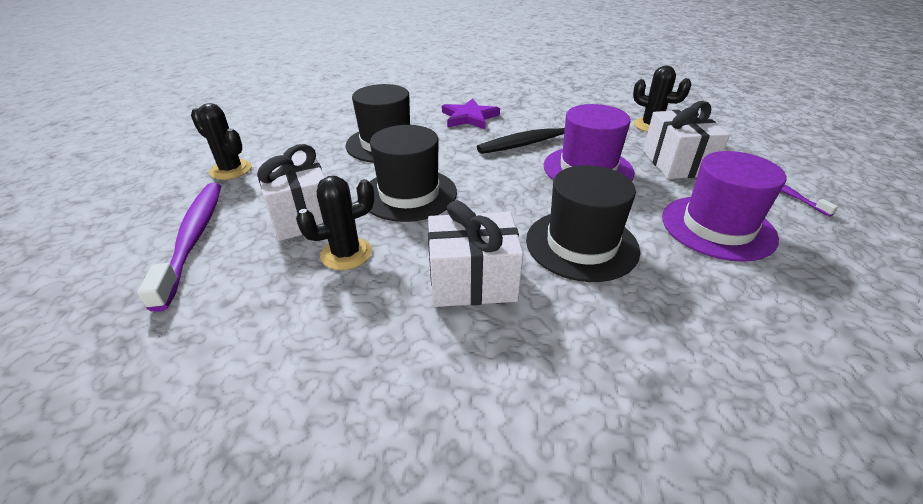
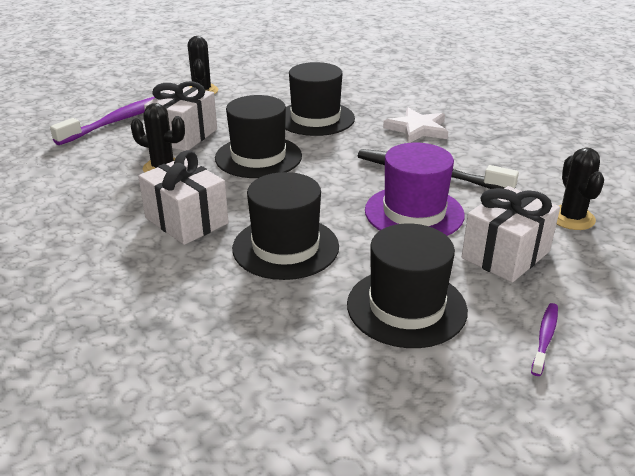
camera: 50 degrees right, 5 degrees down
purple star [442,98,500,129] -> white star [383,108,448,143]
purple hat [662,151,786,262] -> black hat [347,223,468,348]

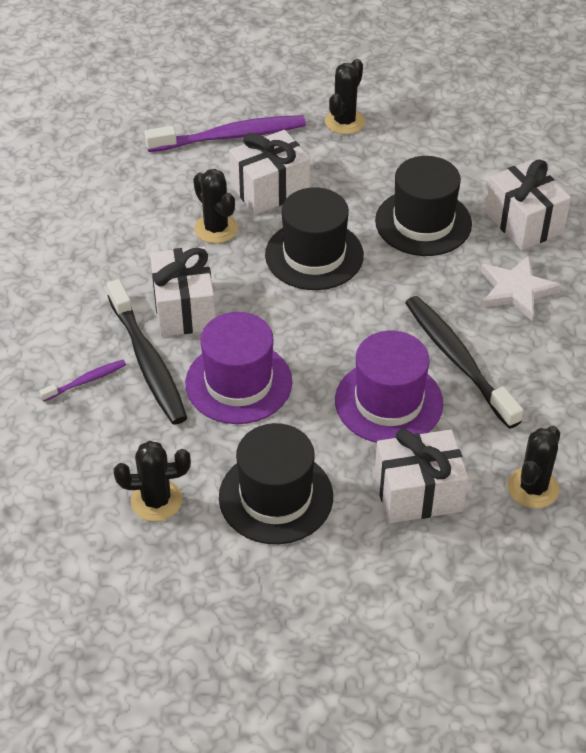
camera: 35 degrees right, 15 degrees up
black hat [232,172,339,280] -> purple hat [185,312,292,424]
purple toothbrush [531,303,558,376] -> purple toothbrush moved to [39,360,126,402]
none -> black toothbrush [107,279,187,425]
none -> black cactus [114,441,191,521]
none -> white gift [485,160,571,250]

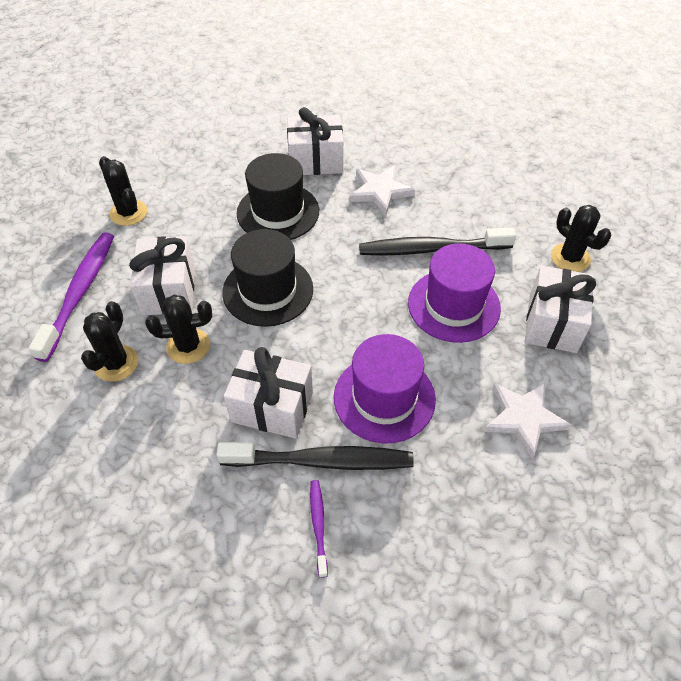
camera: 65 degrees left, 5 degrees up
black cactus [114,441,191,521] -> black cactus moved to [81,301,138,382]
black hat [219,423,333,544] -> white star [484,382,572,459]

